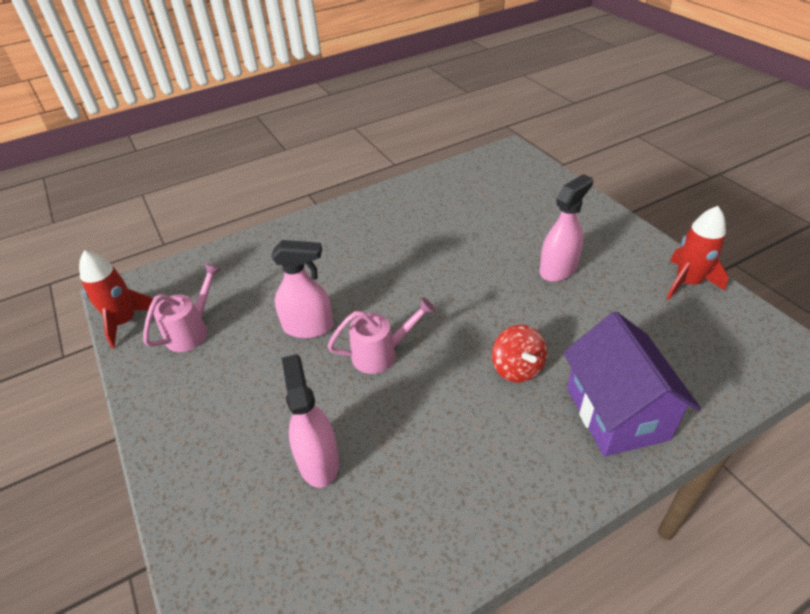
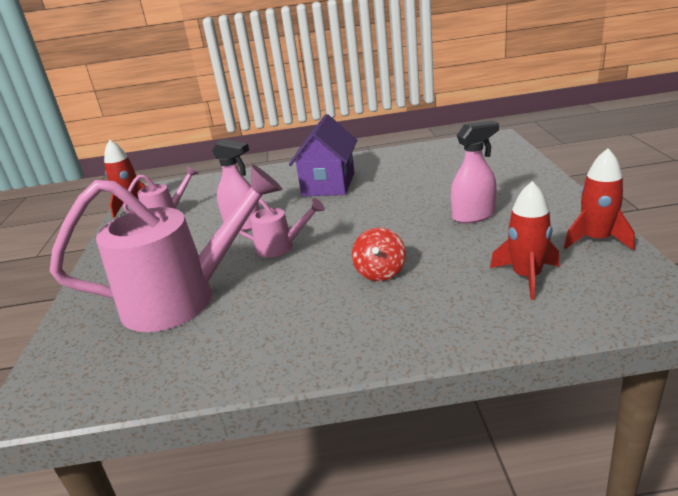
camera: 25 degrees right, 15 degrees down
pink spray bottle [282,354,339,488] -> pink watering can [50,164,283,332]
purple house [563,312,701,457] -> purple house moved to [289,114,357,196]
none -> red rocket [490,181,560,300]

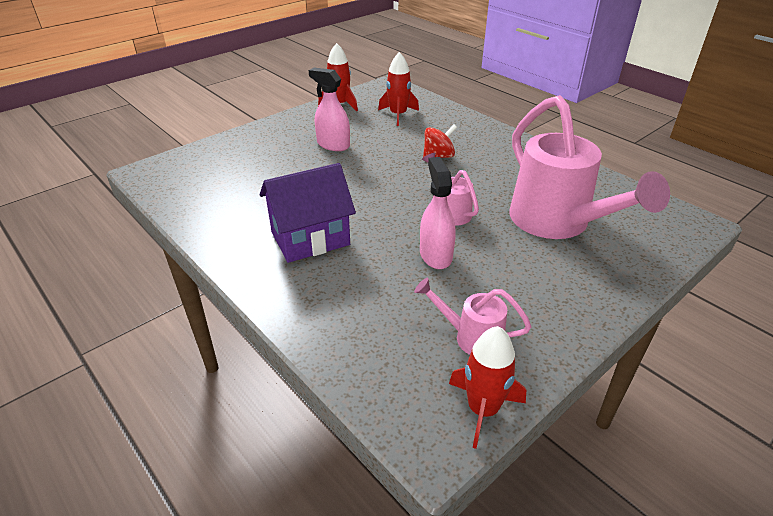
camera: 130 degrees left, 10 degrees up
pink watering can [50,164,283,332] -> pink watering can turned 150 degrees counterclockwise [509,95,670,239]

